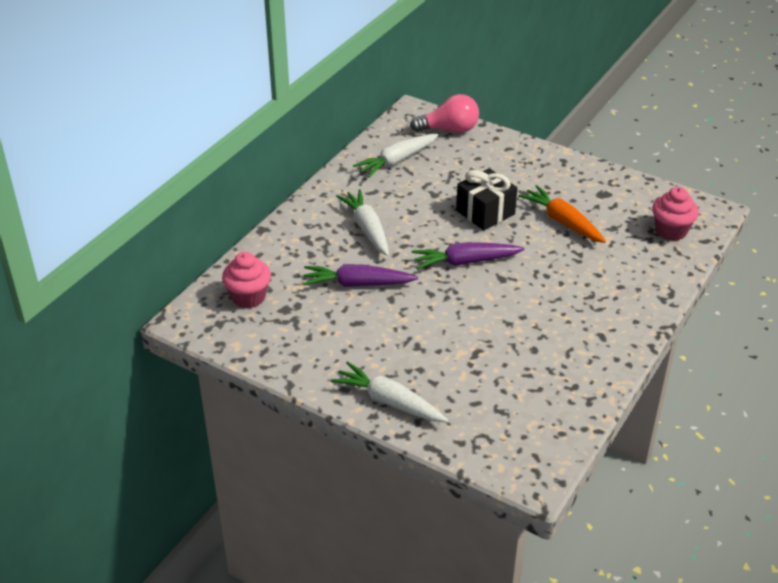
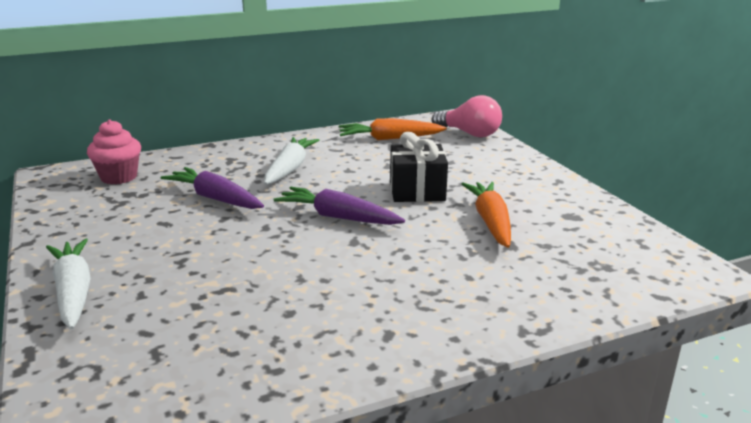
camera: 35 degrees right, 15 degrees down
white carrot [353,134,439,178] -> orange carrot [339,118,447,140]
pink cupcake [653,187,699,241] -> none

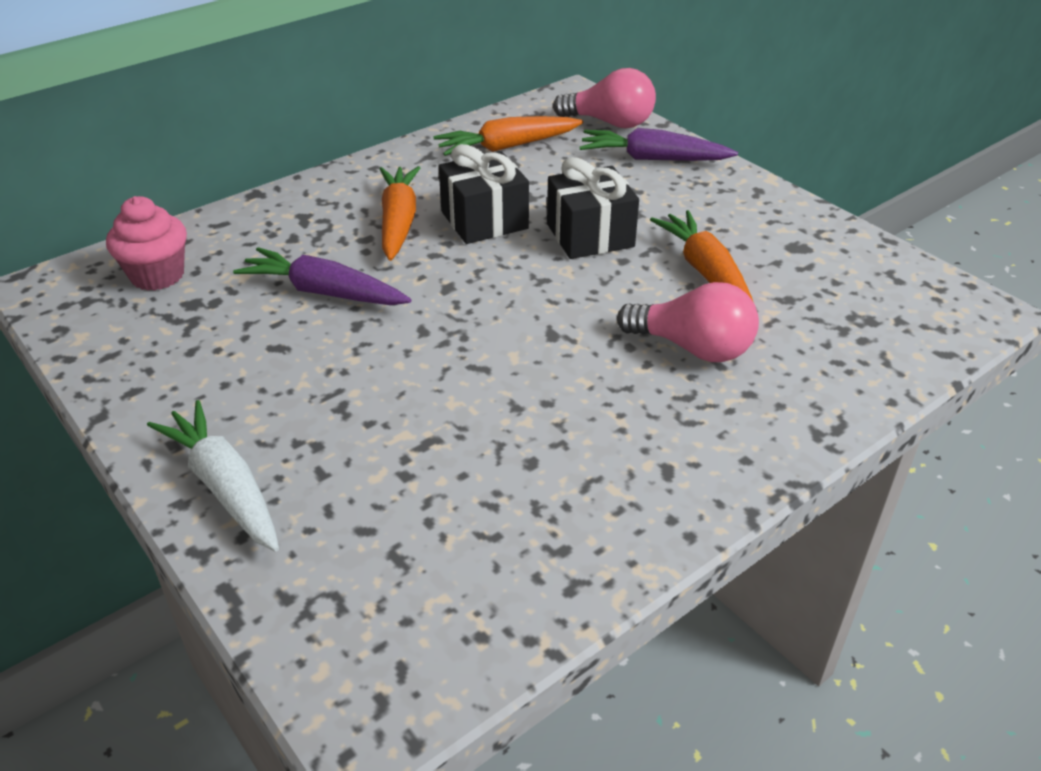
camera: 15 degrees left, 15 degrees up
white carrot [264,137,319,185] -> orange carrot [380,166,420,261]
purple carrot [273,187,405,225] -> purple carrot moved to [579,128,738,161]
none -> black gift [439,144,529,244]
none -> pink light bulb [617,282,759,362]

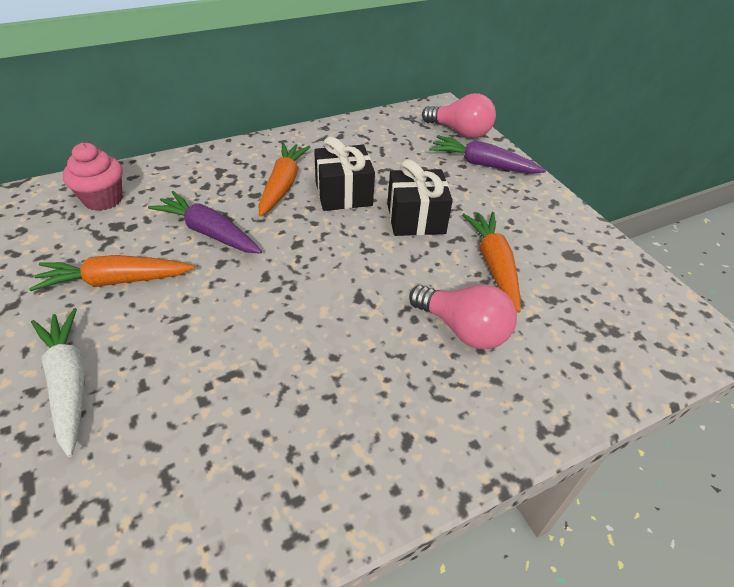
camera: 10 degrees right, 5 degrees up
orange carrot [433,116,583,156] -> orange carrot moved to [29,255,195,291]

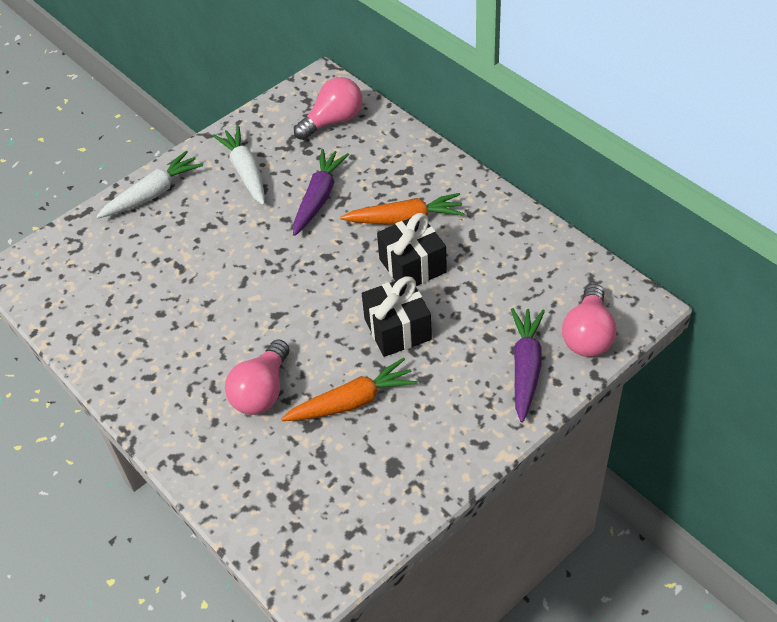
camera: 80 degrees right, 5 degrees up
orange carrot [29,255,195,291] -> white carrot [213,126,265,205]
pink cupcake [63,143,123,211] -> pink light bulb [294,77,362,140]

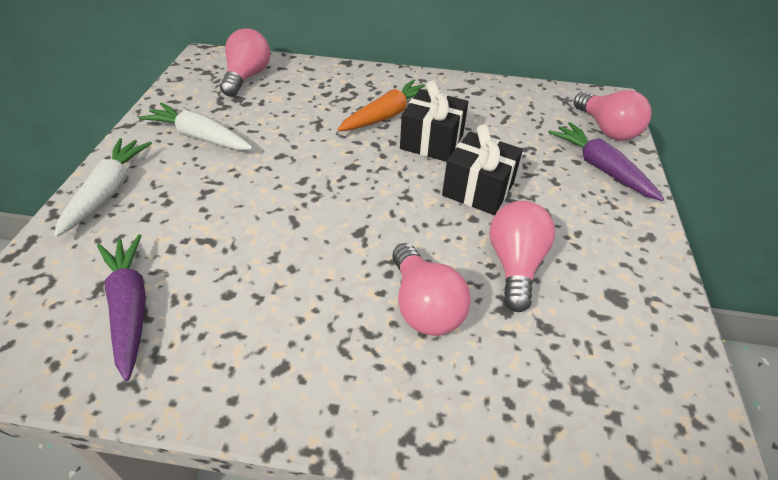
camera: 45 degrees left, 5 degrees down
orange carrot [281,358,418,421] -> pink light bulb [489,201,555,312]
purple carrot [293,149,349,236] -> purple carrot moved to [97,234,146,381]

